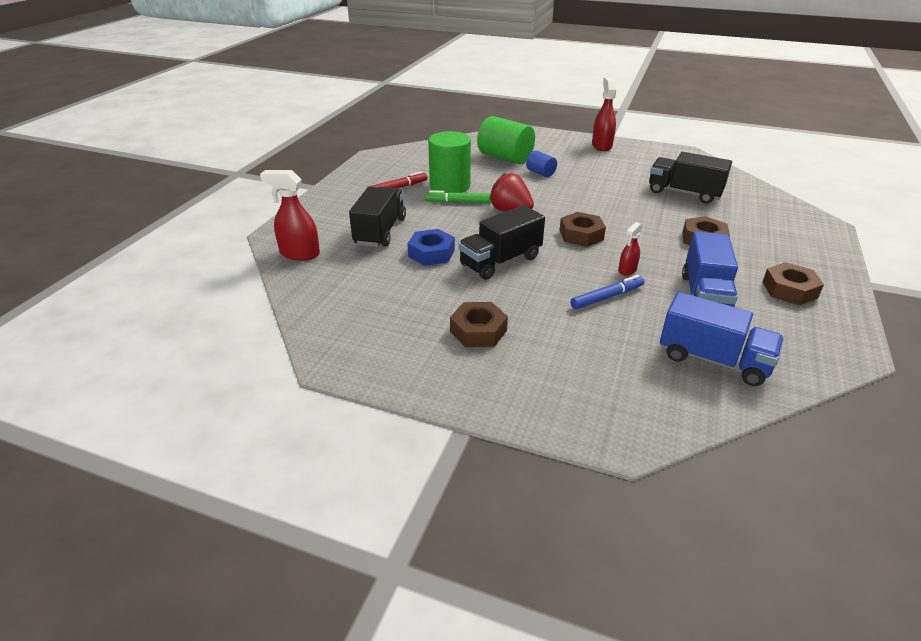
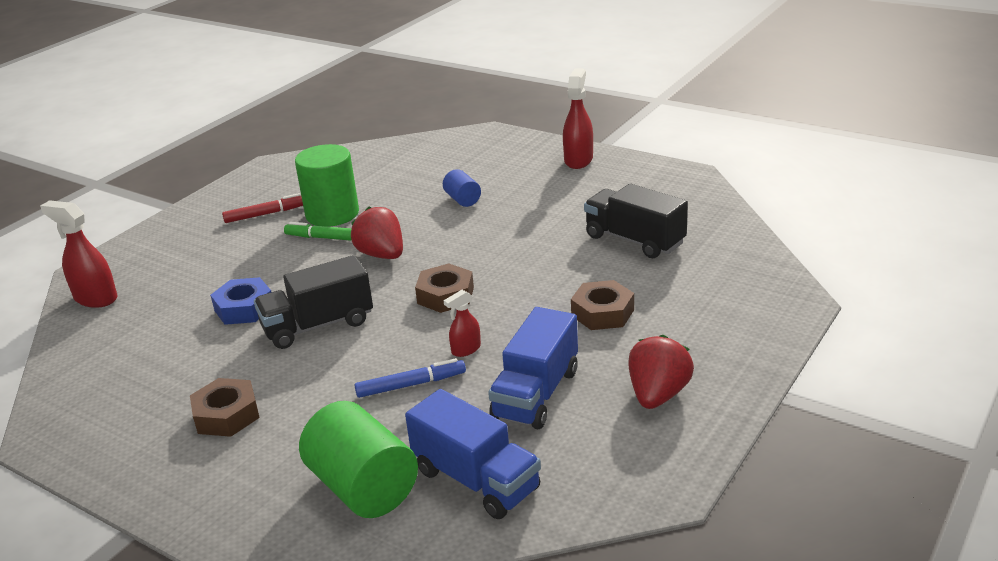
camera: 15 degrees right, 5 degrees down
black truck [349,187,406,247] -> none
green cylinder [477,116,535,164] -> green cylinder moved to [299,401,418,518]
brown nut [762,262,824,305] -> red strawberry [628,335,694,409]

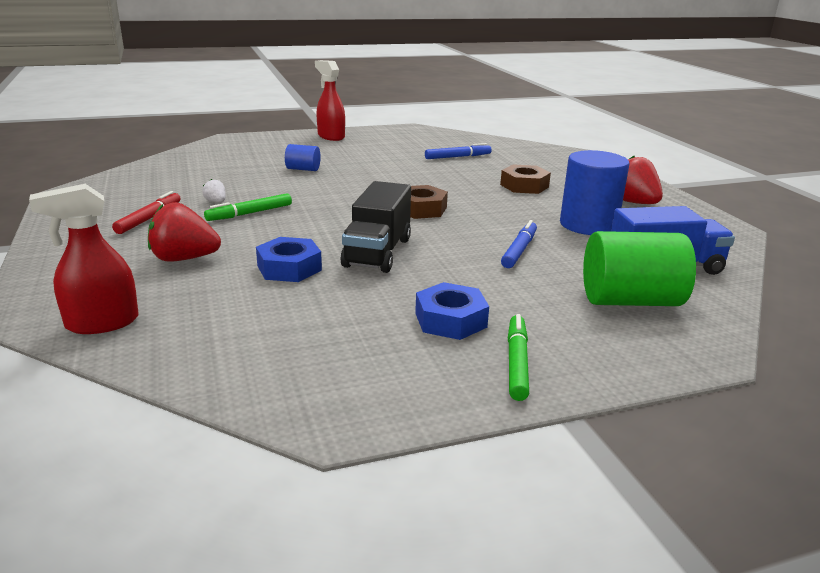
camera: 55 degrees left, 5 degrees down
brown nut [190,378,260,437] -> blue nut [415,282,489,340]
green cylinder [295,144,359,227] -> white strawberry [202,179,226,202]
red strawberry [351,206,403,259] -> red strawberry moved to [148,202,221,261]
red spray bottle [444,290,481,357] -> none
blue truck [488,307,578,429] -> blue cylinder [560,150,629,235]
black truck [584,184,688,258] -> blue marker [425,143,492,159]
none -> green marker [508,314,529,401]

